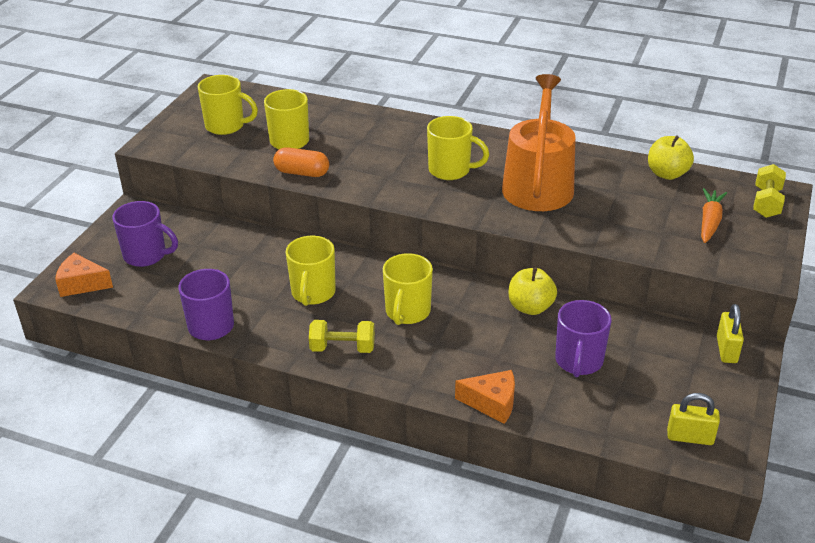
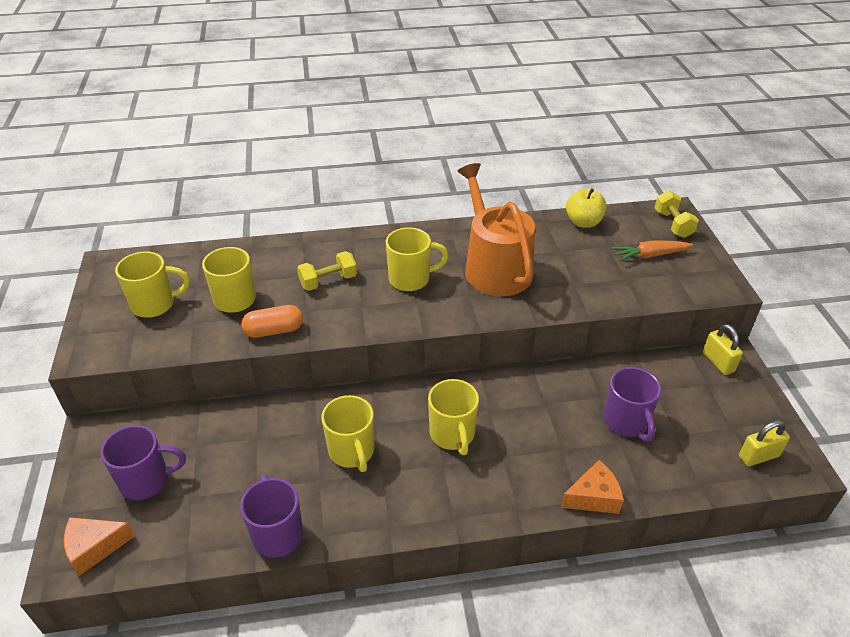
camera: 30 degrees left, 5 degrees up
yellow dumbbell [309,320,375,353] -> yellow dumbbell moved to [297,251,357,291]
yellow apple [509,267,557,315] -> none
orange carrot [701,188,727,243] -> orange carrot turned 90 degrees counterclockwise [612,240,693,261]

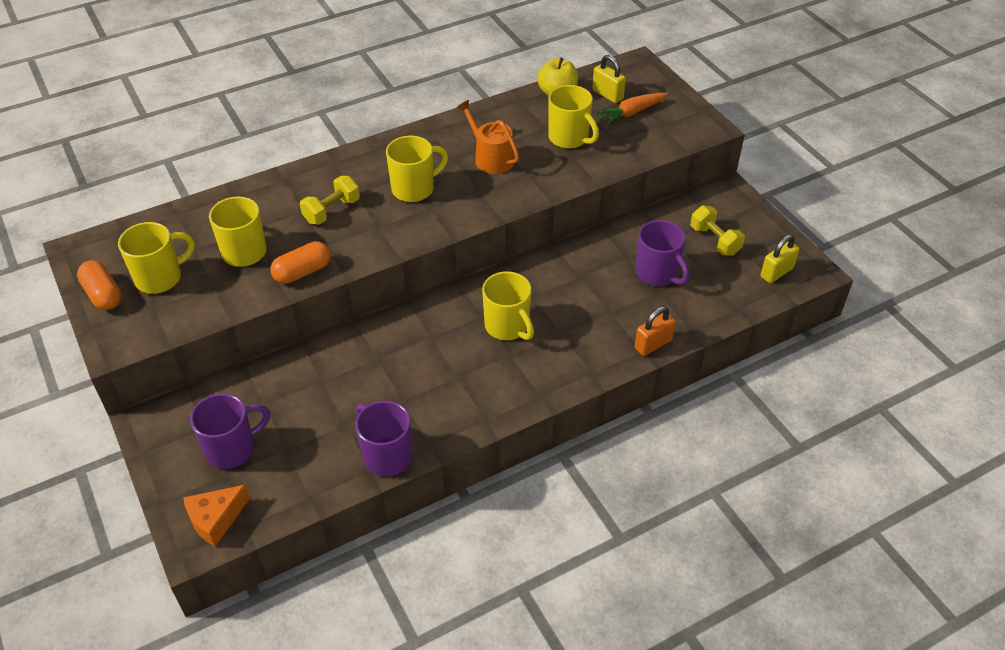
camera: 20 degrees left, 5 degrees up
yellow mug [321,395,374,472] -> yellow mug moved to [548,85,599,149]
orange watering can [458,163,535,296] -> orange watering can [457,100,519,174], size x0.57
orange cheese [561,460,624,514] -> orange padlock [634,307,676,356]
yellow dumbbell [654,190,699,238] -> yellow dumbbell moved to [690,205,745,256]
yellow padlock [703,324,743,375] -> yellow padlock moved to [592,55,626,103]
none -> orange capsule [77,260,122,310]

